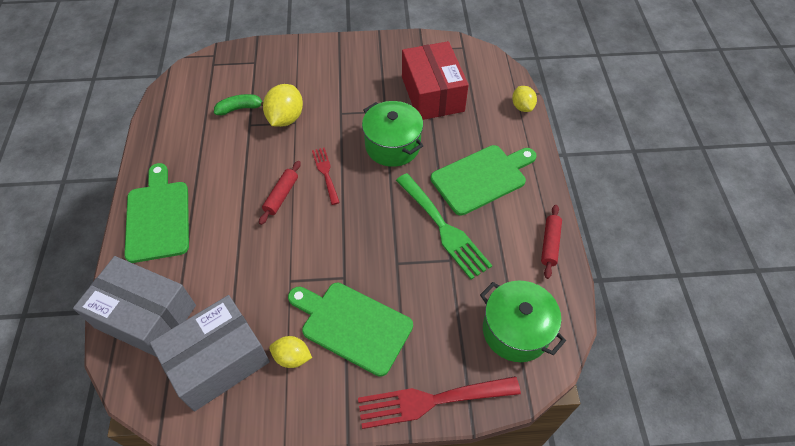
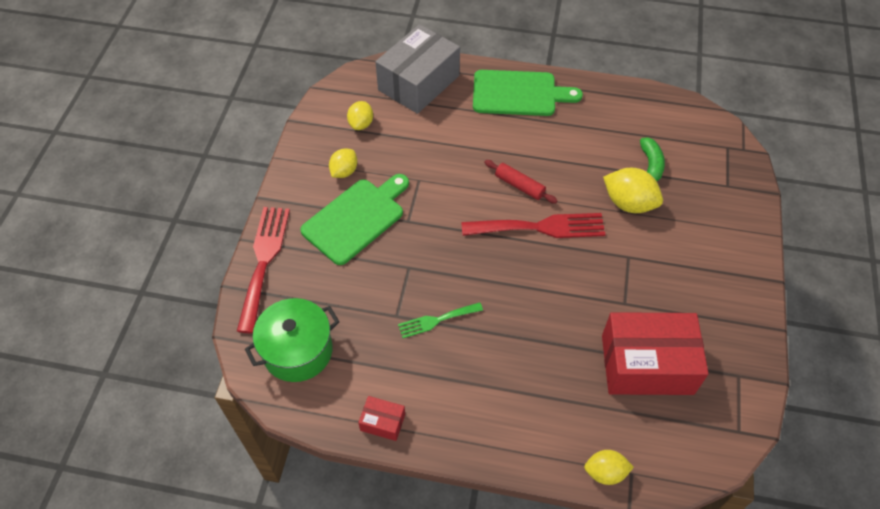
camera: 105 degrees right, 0 degrees up
grey box [150,295,270,411] -> yellow lemon [347,101,373,130]
red fork [312,147,340,205] -> red fork [461,213,606,238], size x1.78
green pot [362,101,423,167] -> none
green fork [396,173,492,280] -> green fork [398,302,483,338], size x0.56
green cutting board [431,145,536,216] -> none
red rolling pin [541,205,562,279] -> red box [358,396,405,441]

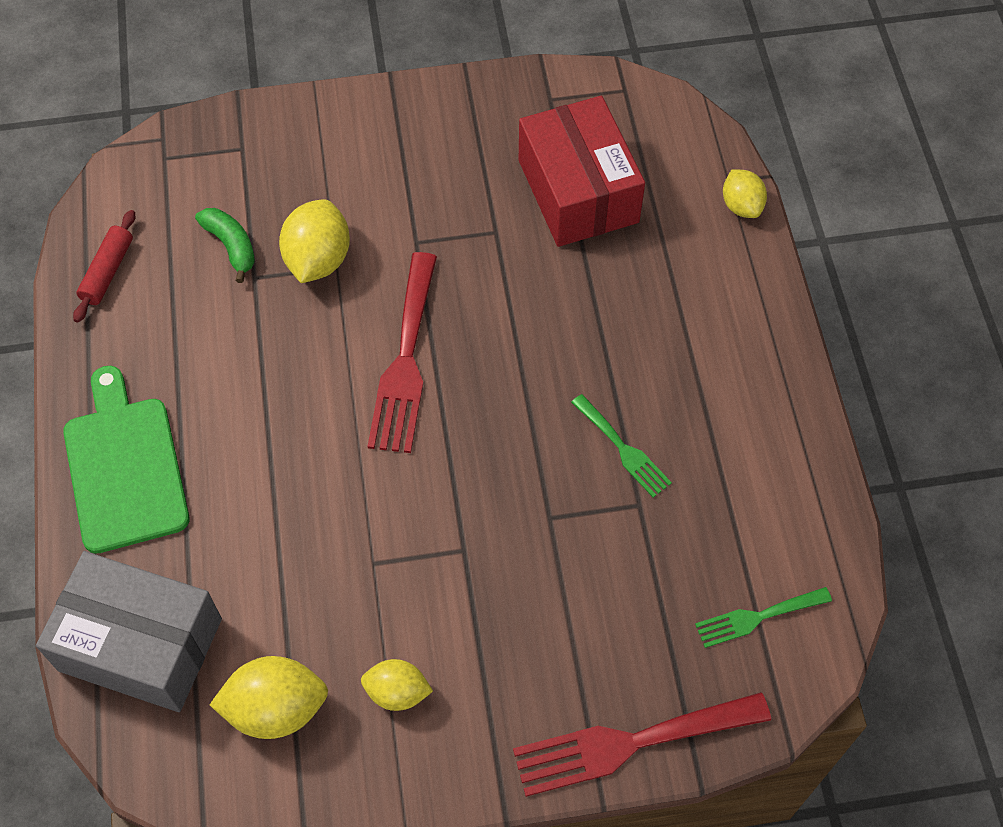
camera: 110 degrees left, 5 degrees up
green pot [245,298,340,382] -> green fork [695,587,832,648]
green cutting board [300,174,409,265] -> none
yellow lemon [347,101,373,130] -> yellow lemon [210,656,328,739], size x1.58
red box [358,396,405,441] -> none
red fork [461,213,606,238] -> red fork turned 150 degrees counterclockwise [367,252,437,453]
red rolling pin [484,160,558,203] -> red rolling pin moved to [73,210,135,323]
green banana [640,137,665,181] -> green banana turned 75 degrees clockwise [195,208,255,283]

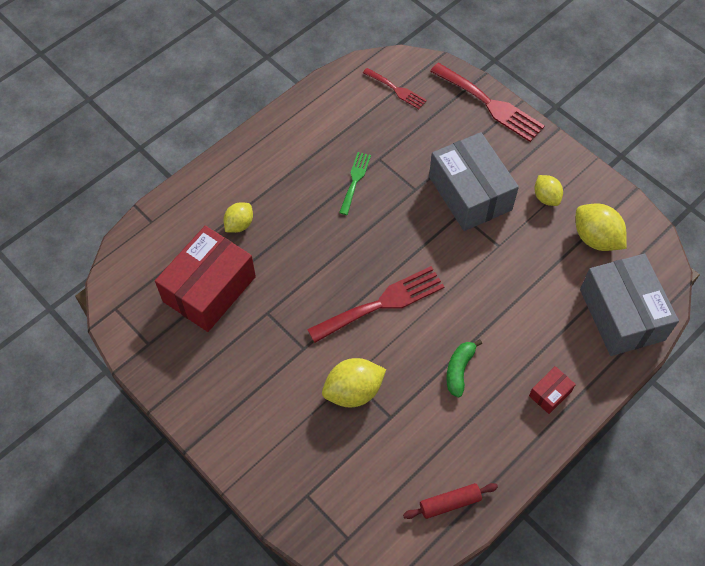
camera: 125 degrees left, 0 degrees up
green cutting board [63,366,189,554] -> red box [529,366,576,414]
green banana [195,208,255,283] -> green banana moved to [446,339,482,397]
green fork [695,587,832,648] -> red fork [363,68,427,109]
yellow lemon [723,169,767,218] -> yellow lemon moved to [223,203,253,233]
none -> grey box [429,132,519,231]

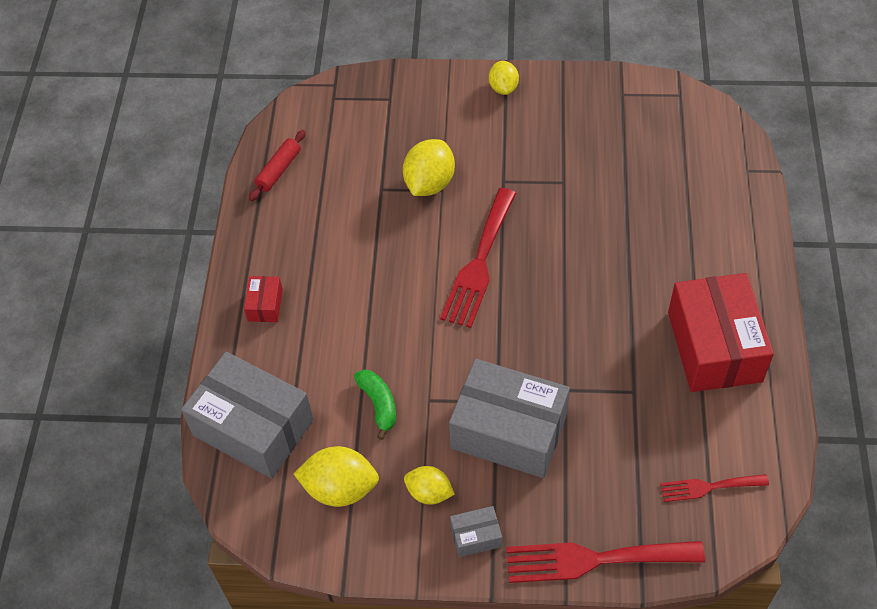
camera: 140 degrees right, 5 degrees down
red box [155,226,256,332] -> red box moved to [668,273,774,392]
yellow lemon [223,203,253,233] -> yellow lemon moved to [489,61,519,95]
green fork [339,152,371,215] -> none
green banana [446,339,482,397] -> green banana moved to [354,370,396,440]
none -> grey box [450,506,502,557]

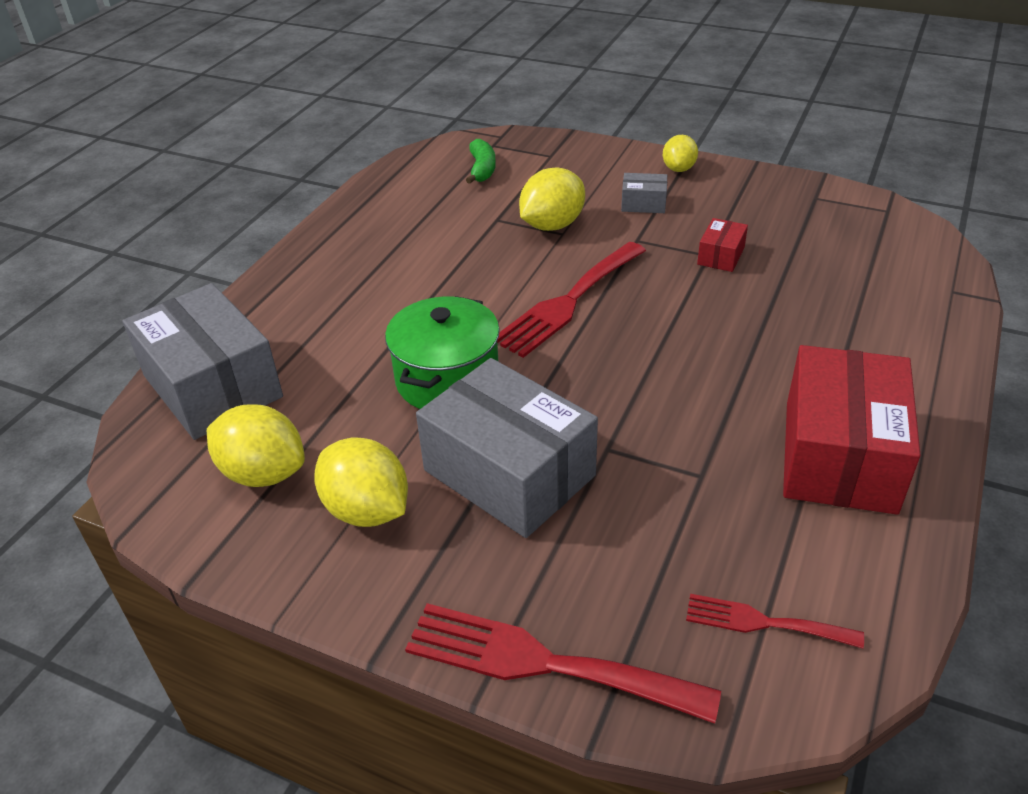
camera: 20 degrees right, 15 degrees down
red box [244,276,283,322] -> red box moved to [697,218,748,272]
red rolling pin [249,130,306,201] -> none
green banana [354,370,396,440] -> green banana moved to [466,139,496,184]
yellow lemon [404,466,455,504] -> yellow lemon [314,437,408,527], size x1.58
grey box [450,506,502,557] -> grey box moved to [621,173,667,213]
none -> green pot [385,296,500,409]

